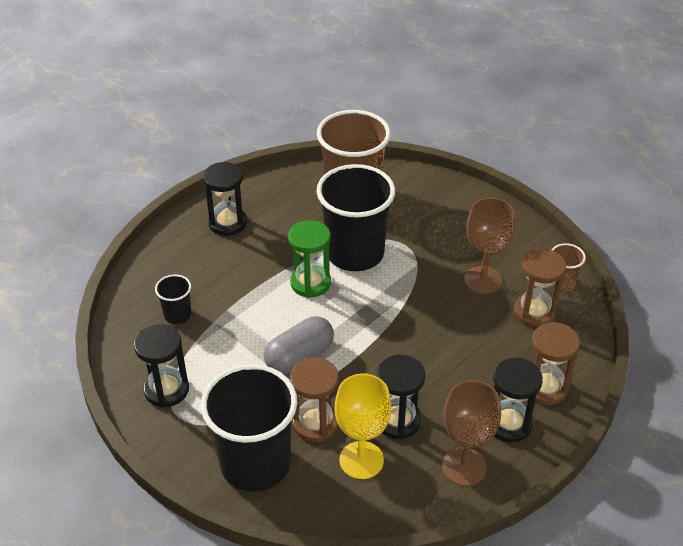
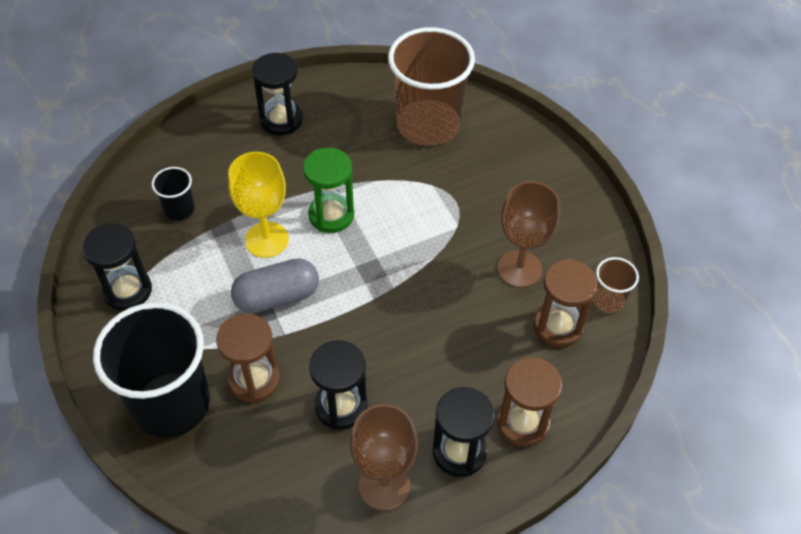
camera: 20 degrees right, 10 degrees up
black cup [316,164,395,271] -> none
yellow goblet [335,373,391,479] -> yellow goblet moved to [228,152,289,258]

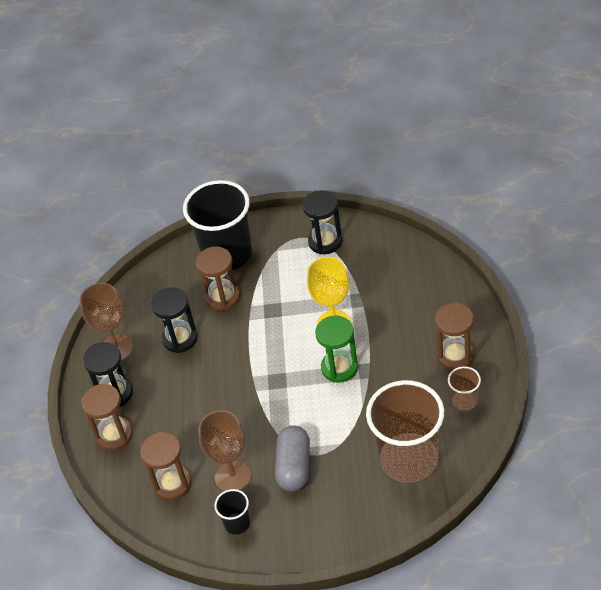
camera: 120 degrees right, 5 degrees down
black cup [152,167,195,221] -> black cup moved to [214,489,250,534]
grey capsule [231,258,319,313] -> grey capsule moved to [275,425,310,491]
black hourglass [252,53,303,135] -> brown hourglass [435,303,474,370]
brown cup [593,257,639,313] -> brown cup moved to [448,366,481,411]

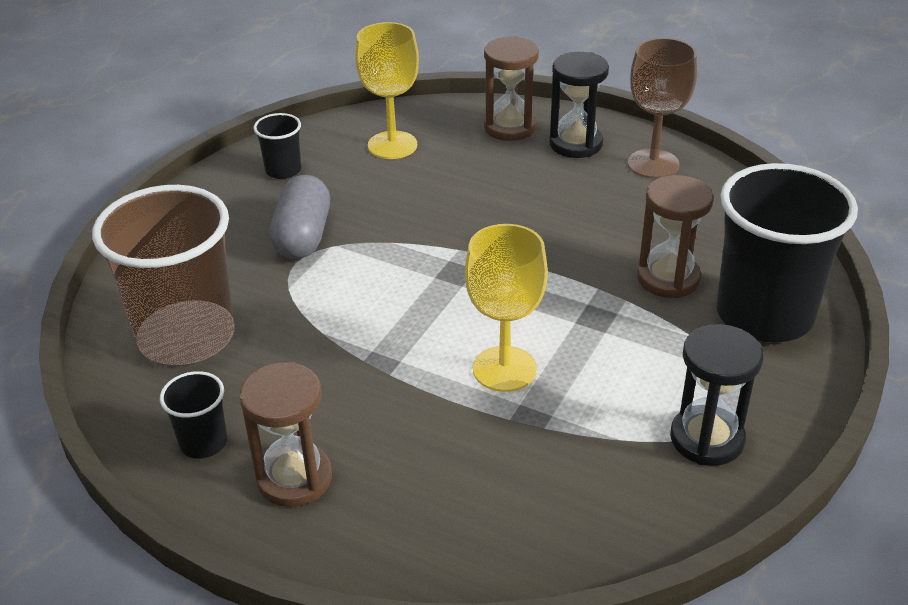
camera: 115 degrees right, 10 degrees down
brown hourglass [140,432,192,500] -> yellow goblet [355,22,419,159]
black hourglass [151,287,198,353] -> none
brown goblet [198,410,251,491] -> none
grey capsule [275,425,310,491] -> grey capsule turned 60 degrees clockwise [270,174,330,259]
green hourglass [315,316,358,383] -> none
brown cup [448,366,481,411] -> black cup [160,371,227,459]

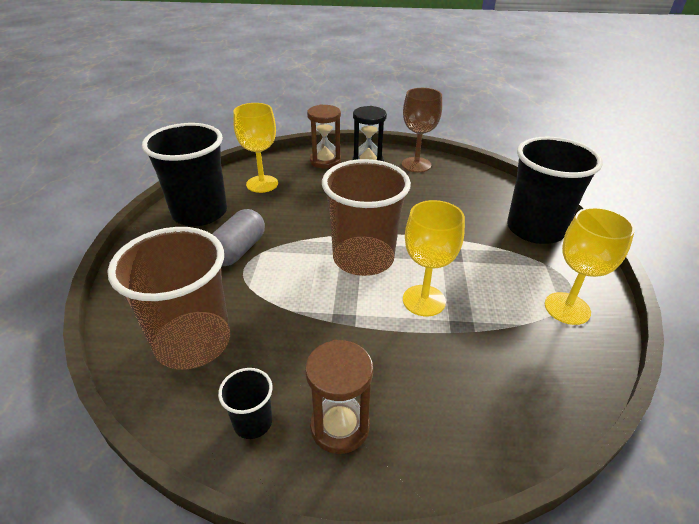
camera: 25 degrees left, 0 degrees up
black cup [254,113,301,179] -> black cup [142,123,227,226], size x2.24
grey capsule [270,174,330,259] -> grey capsule turned 45 degrees clockwise [212,209,265,266]
brown hourglass [637,175,714,298] -> none
black hourglass [670,324,764,466] -> yellow goblet [545,207,635,325]
none -> brown cup [322,159,411,276]

